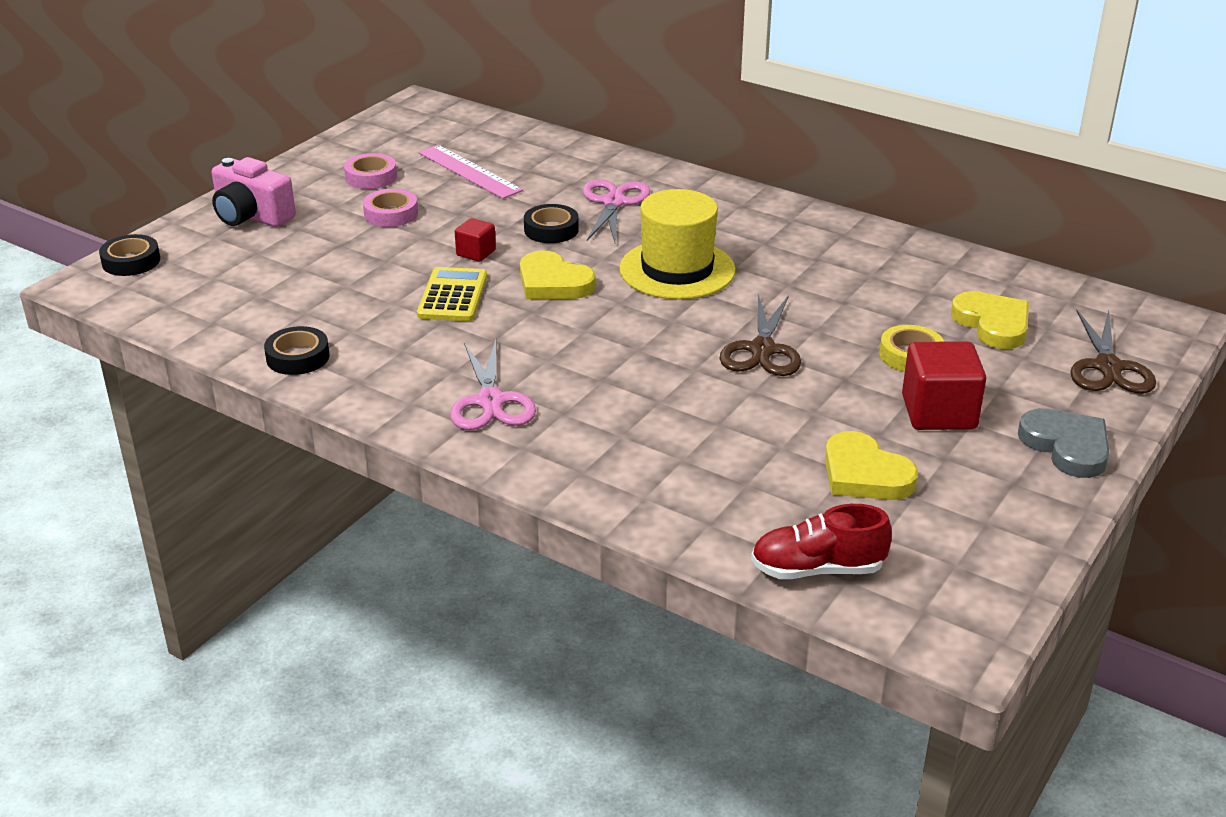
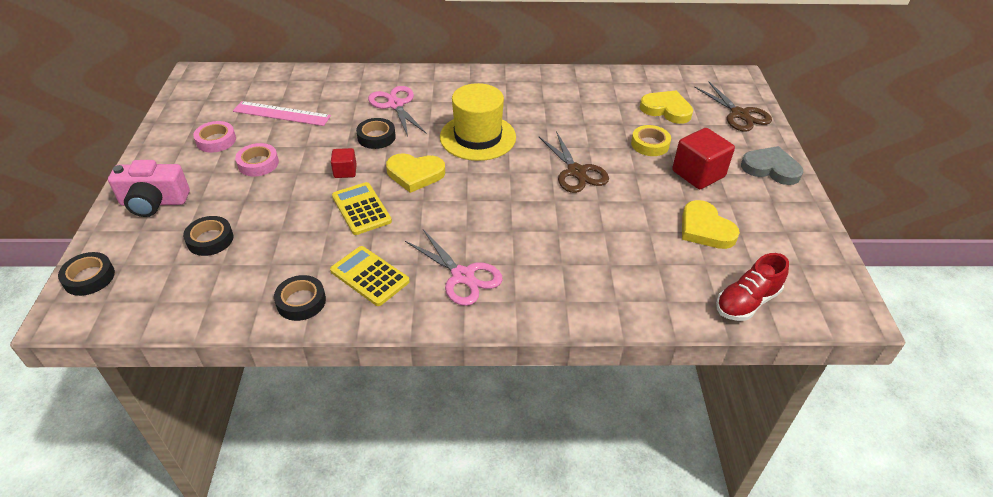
camera: 35 degrees left, 10 degrees up
yellow heart [825,431,918,500] -> yellow heart turned 45 degrees clockwise [682,200,740,249]
none -> black tape [183,216,234,256]
none -> yellow calculator [330,246,410,306]

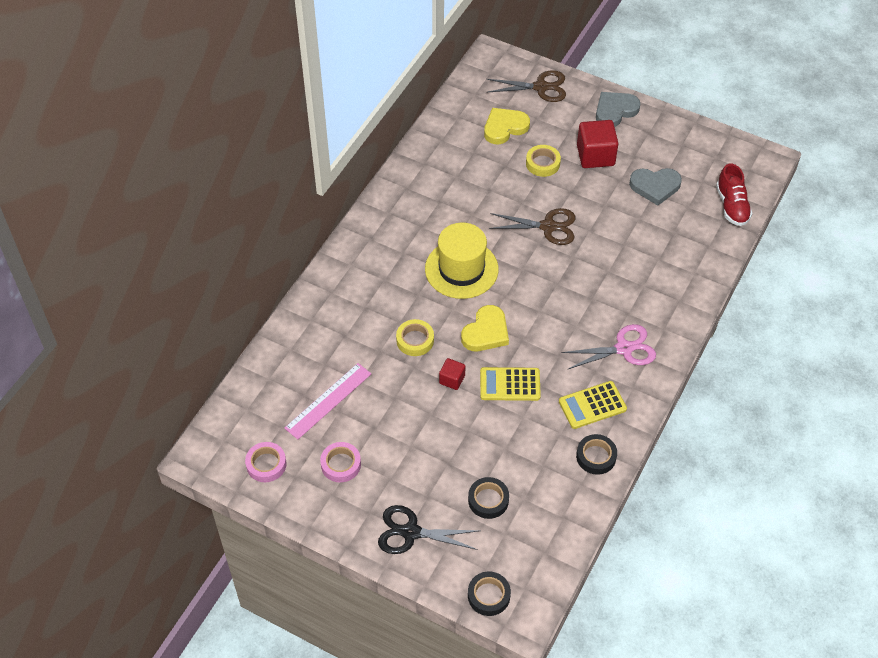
camera: 60 degrees left, 10 degrees up
pink camera [108,160,190,217] -> black scissors [378,505,478,554]
pink tape [235,143,279,176] -> pink tape moved to [245,442,287,482]
black tape [356,118,396,149] -> yellow tape [396,319,434,356]
pink scissors [368,86,427,136] -> none
yellow heart [682,200,740,249] -> grey heart [629,168,682,206]

